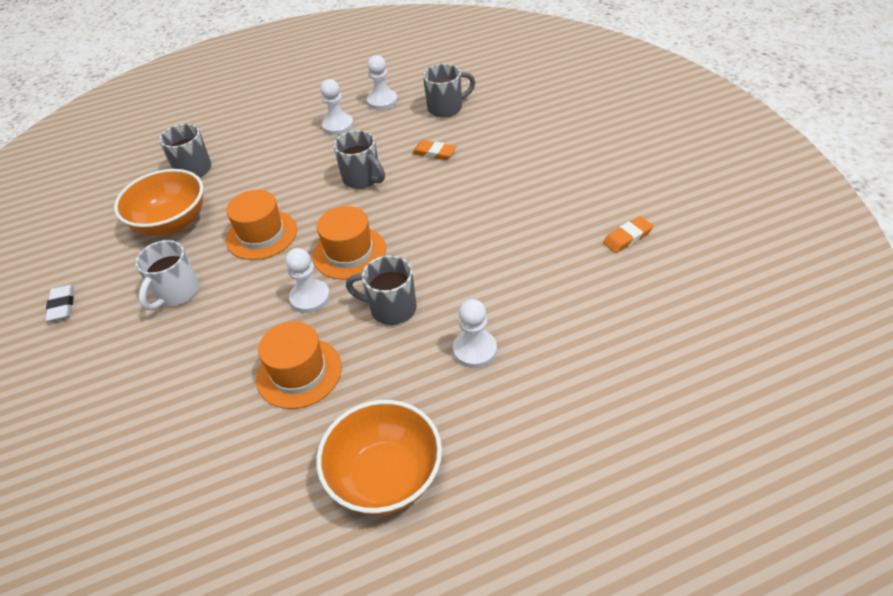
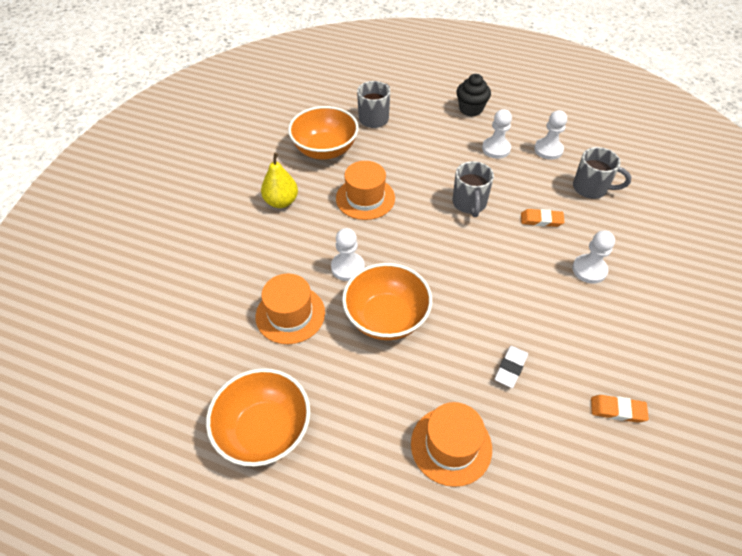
camera: 40 degrees right, 5 degrees up
white eraser [46,285,74,322] -> white eraser moved to [495,346,528,388]
white mug [135,240,199,310] -> yellow pear [261,153,298,208]
orange hat [313,206,386,280] -> orange hat moved to [411,402,492,487]
grey mug [346,255,417,325] -> orange bowl [342,263,432,340]
orange eraser [412,140,456,160] -> orange eraser turned 60 degrees counterclockwise [521,209,565,227]
white pawn [453,299,497,368] -> white pawn moved to [572,230,615,284]
none -> black cupcake [456,74,491,117]

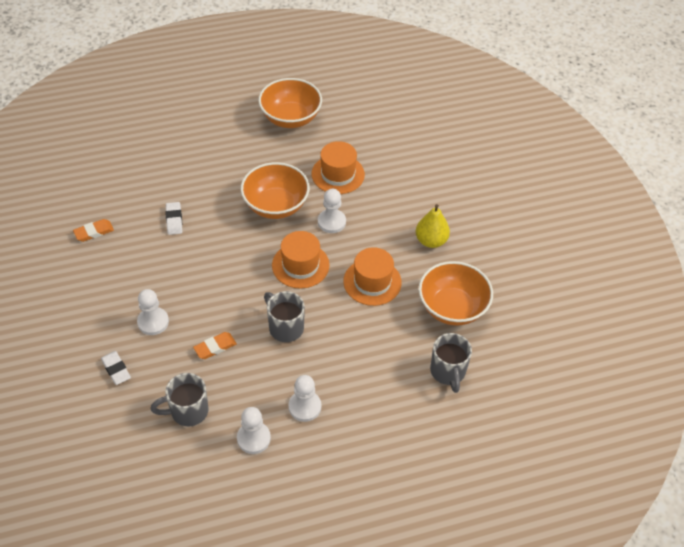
camera: 140 degrees right, 0 degrees up
orange hat [411,402,492,487] -> orange hat moved to [272,231,330,288]
black cupcake [456,74,491,117] -> none
none -> white eraser [101,351,131,385]

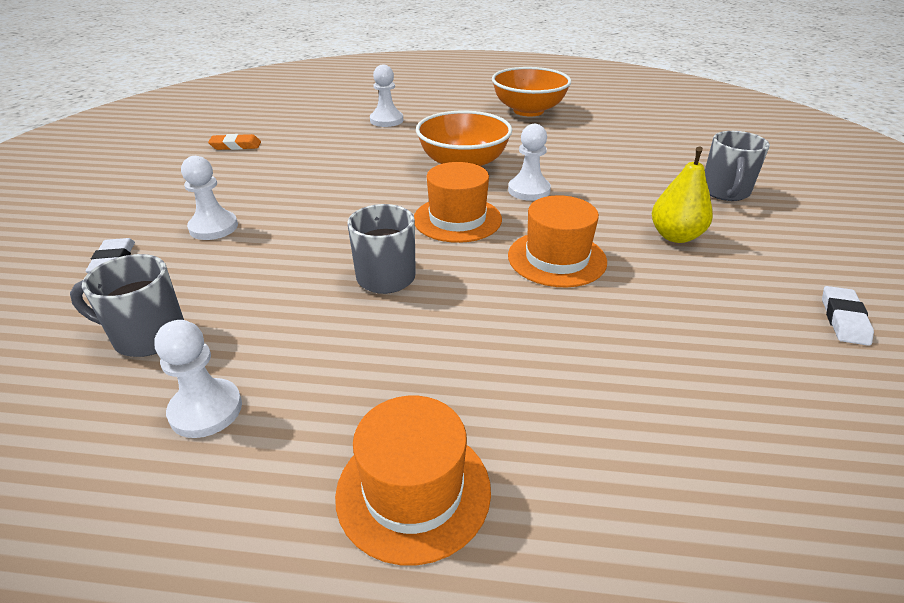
camera: 25 degrees right, 15 degrees down
white eraser [165,202,182,235] -> white eraser moved to [822,286,874,346]
orange eraser [193,332,237,359] -> none
white pawn [288,375,321,422] -> white pawn moved to [370,65,403,127]
orange hat [312,141,365,194] -> orange hat moved to [335,396,491,565]
orange bowl [419,261,493,326] -> none
grey mug [430,333,472,393] -> grey mug moved to [705,131,770,201]

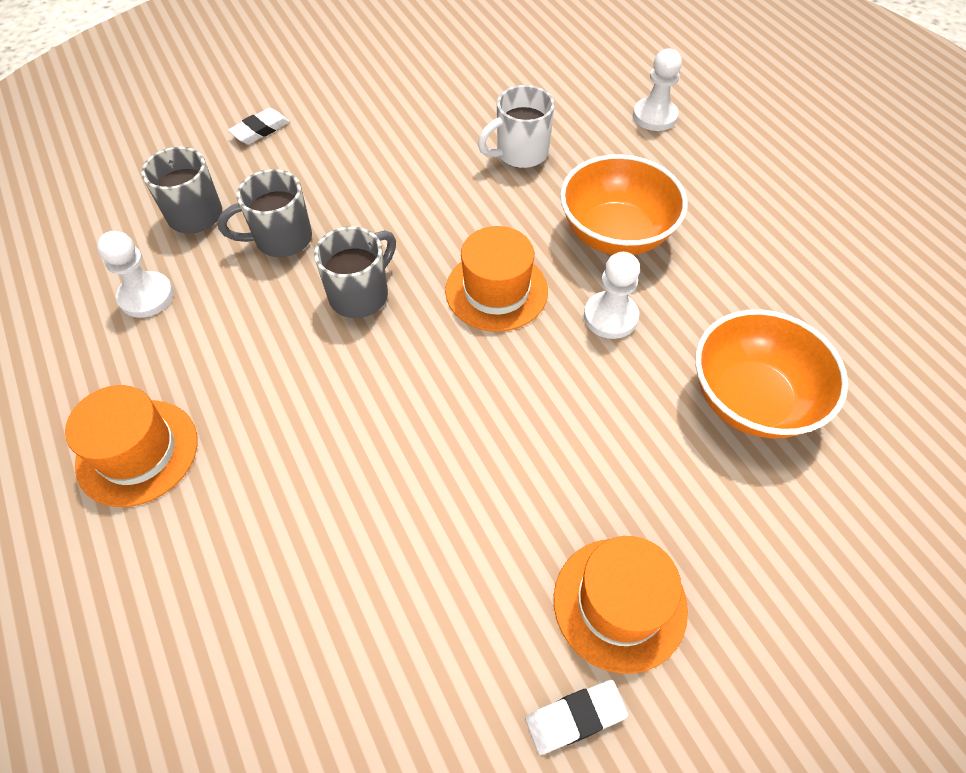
camera: 55 degrees right, 20 degrees up
white pawn [181,156,238,240] -> none
orange eraser [208,134,261,150] -> none
orange bowl [492,67,571,116] -> orange bowl moved to [695,309,848,439]
orange hat [508,195,607,287] -> orange hat moved to [554,536,688,674]
yellow pear [652,147,713,243] -> none
grey mug [705,131,770,201] -> grey mug moved to [218,169,312,257]
none -> white mug [478,85,555,168]

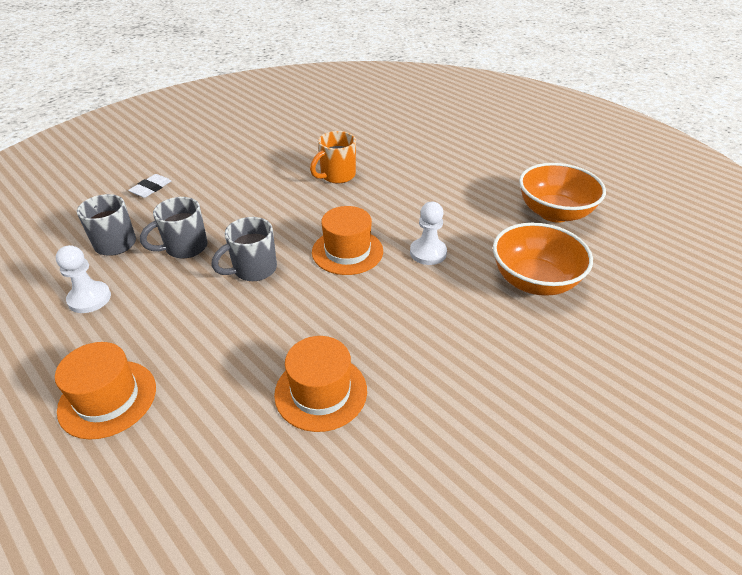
camera: 15 degrees left, 15 degrees down
grey mug [314,226,396,318] -> grey mug turned 150 degrees counterclockwise [212,217,277,281]
white mug [478,85,555,168] -> orange mug [310,131,356,184]
white eraser [525,680,628,755] -> none
orange hat [554,536,688,674] -> orange hat moved to [274,336,367,432]
orange bowl [560,154,687,255] -> orange bowl moved to [519,163,606,223]
white pawn [633,48,682,131] -> none

